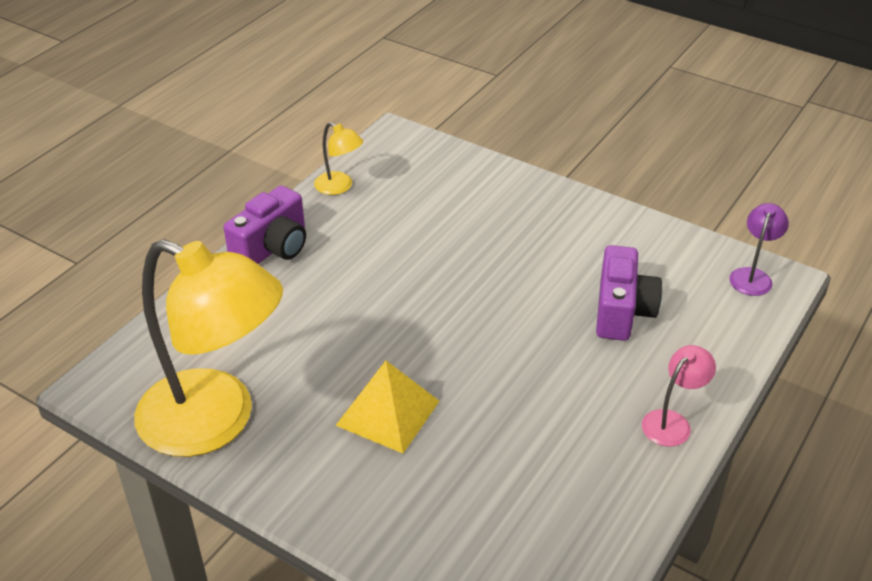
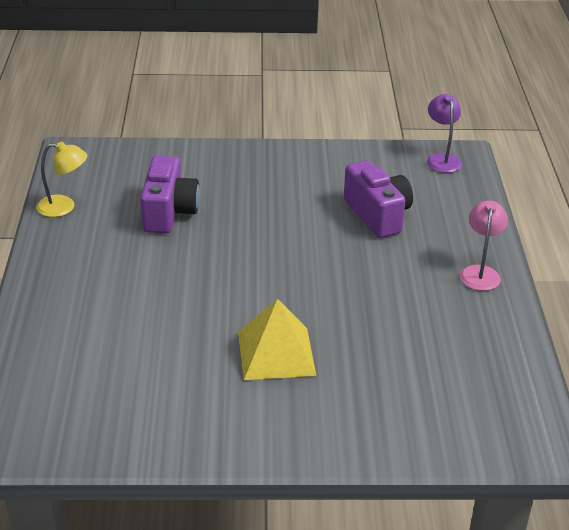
camera: 35 degrees left, 5 degrees down
yellow lamp [134,239,283,457] -> none
purple camera [224,185,306,264] -> purple camera moved to [140,156,200,233]

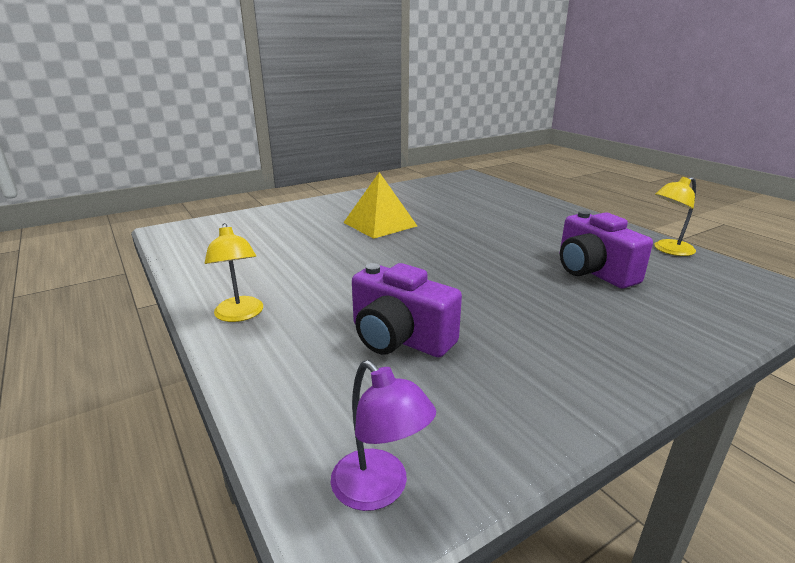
camera: 150 degrees right, 10 degrees down
pink lamp [460,200,508,291] -> yellow lamp [205,223,263,322]

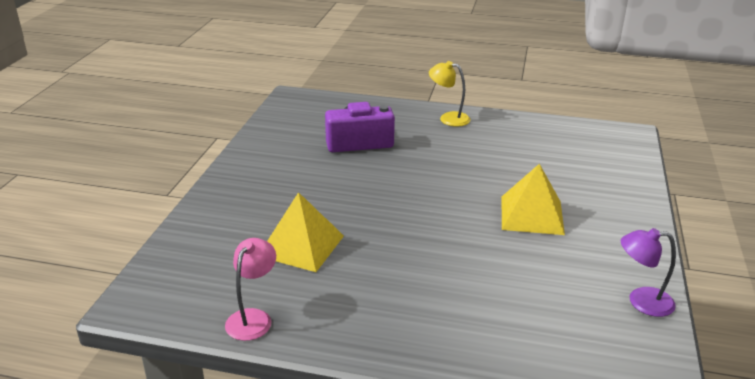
camera: 135 degrees right, 5 degrees up
purple lamp [331,360,436,511] -> purple lamp moved to [621,228,676,317]
purple camera [560,210,653,288] -> yellow pyramid [267,192,344,272]
yellow lamp [654,177,696,256] -> pink lamp [225,238,276,341]

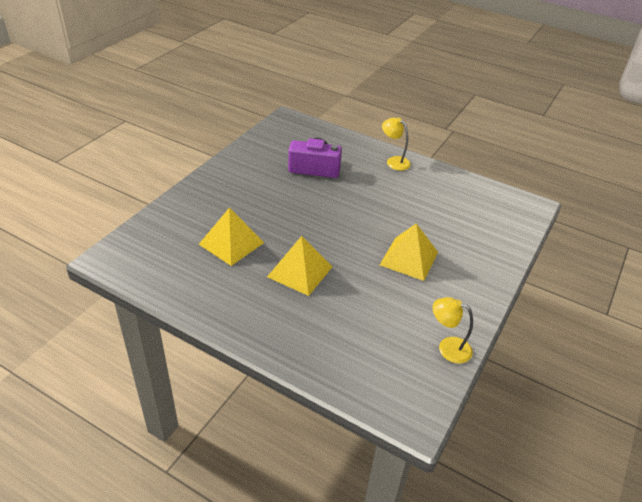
camera: 15 degrees right, 10 degrees up
pink lamp [225,238,276,341] -> none
purple lamp [621,228,676,317] -> yellow lamp [433,297,473,363]
none -> yellow pyramid [267,236,333,296]

